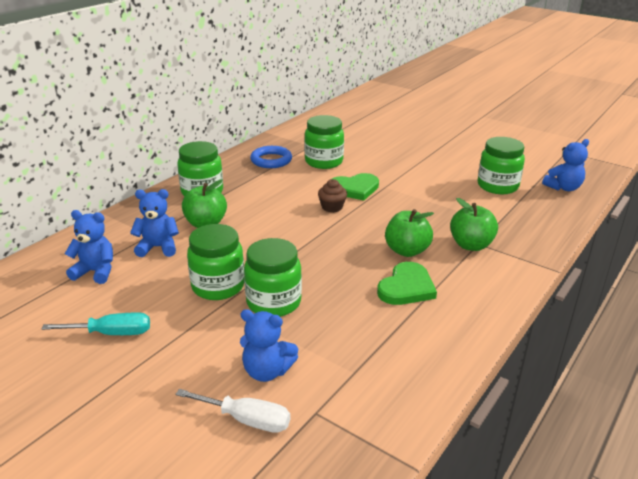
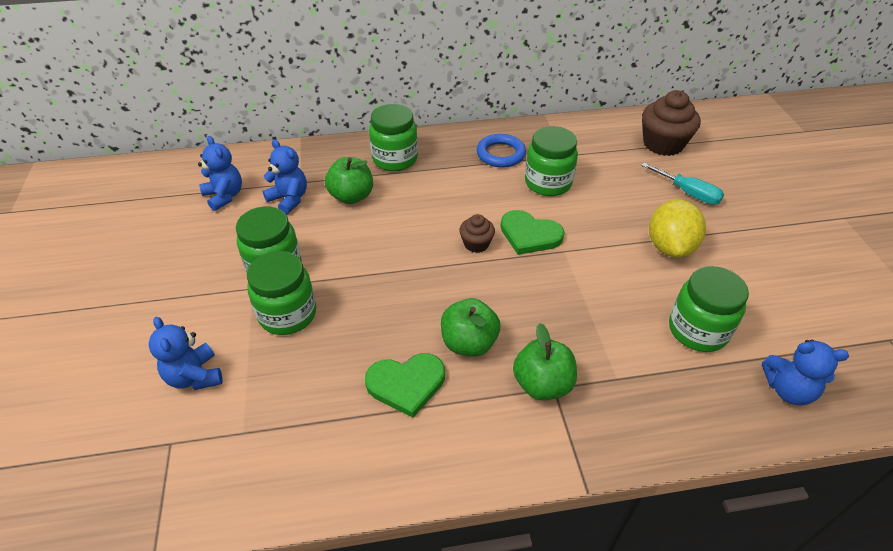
camera: 45 degrees right, 15 degrees up
turquoise screwdriver [42,312,150,335] -> turquoise screwdriver moved to [641,163,724,205]
white screwdriver [175,389,290,433] -> none
none -> brown cupcake [642,90,701,156]
none -> yellow lemon [649,199,706,258]

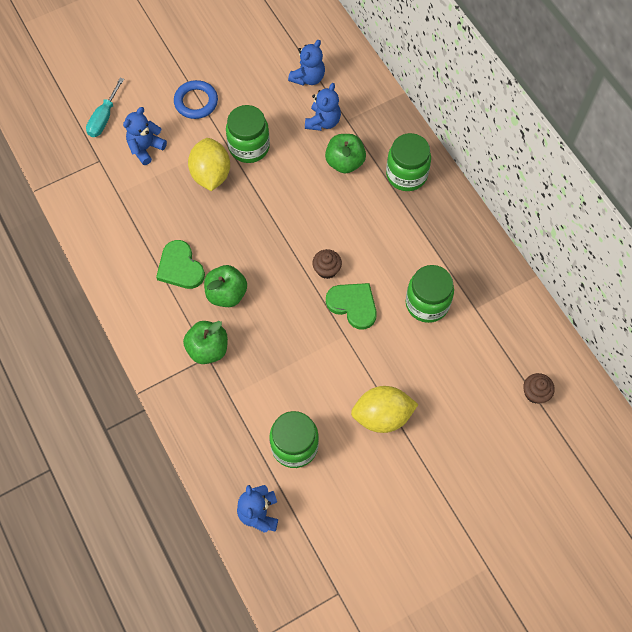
camera: 70 degrees right, 20 degrees up
green jar [247,251,316,335] -> yellow lemon [188,138,230,191]
blue ring [477,134,526,168] -> blue ring moved to [174,80,218,119]
green heart [500,210,565,255] -> green heart turned 120 degrees clockwise [326,283,377,330]
turquoise screwdriver [641,163,724,205] -> turquoise screwdriver moved to [86,78,124,137]
brown cupcake [642,90,701,156] -> brown cupcake [523,373,555,404], size x0.54

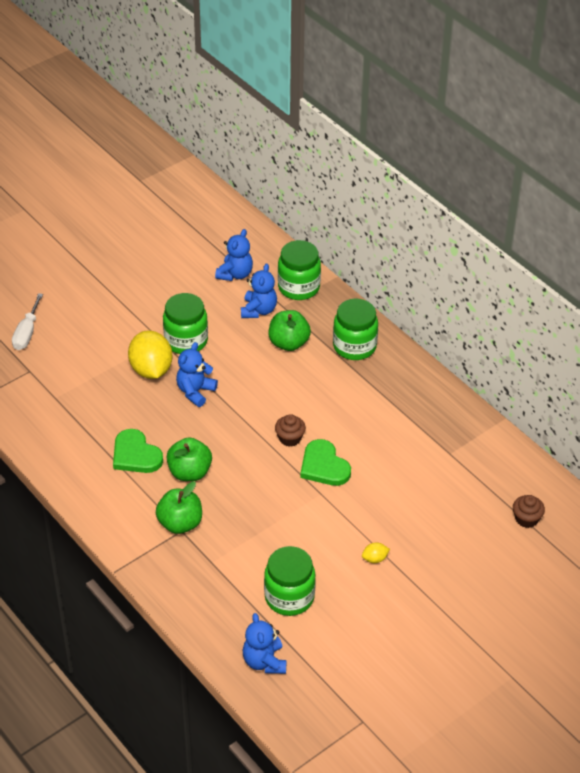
camera: 10 degrees left, 20 degrees down
turquoise screwdriver [86,78,124,137] -> white screwdriver [12,293,43,350]
blue teddy bear [123,107,167,165] -> blue teddy bear moved to [176,342,218,407]
blue ring [174,80,218,119] -> none
green heart [326,283,377,330] -> green heart turned 150 degrees counterclockwise [300,439,351,486]
yellow lemon [351,386,418,433] -> yellow lemon [362,542,390,563], size x0.43
green jar [406,265,454,323] -> green jar moved to [278,240,321,300]

